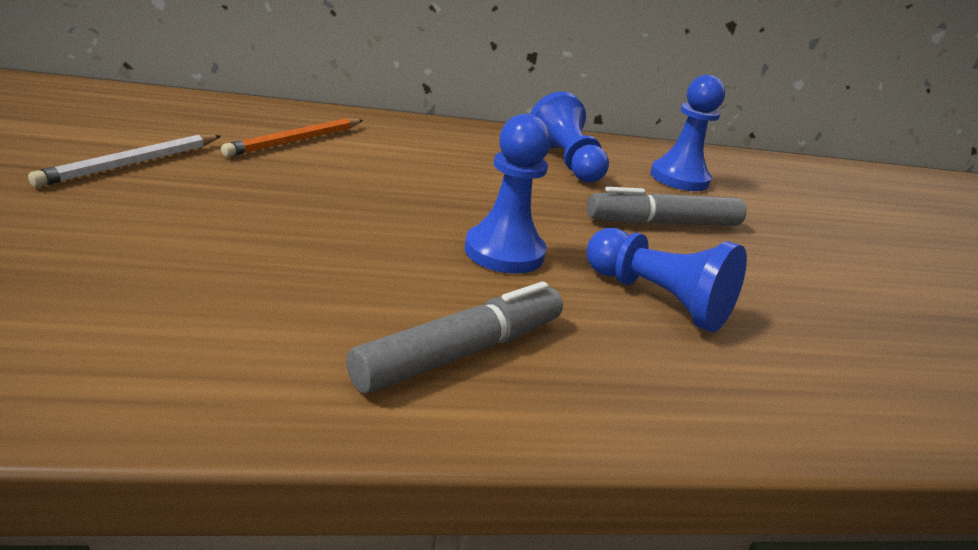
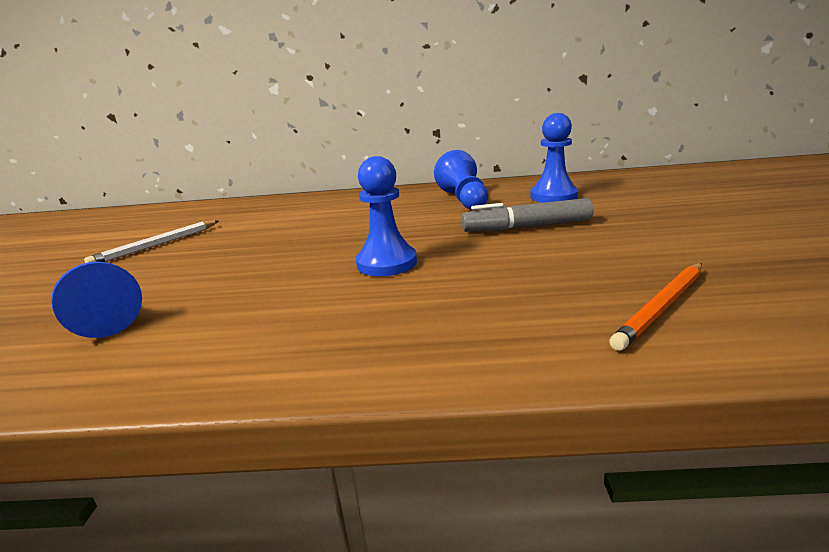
camera: 15 degrees right, 5 degrees down
orange pencil [221,118,363,157] -> orange pencil moved to [609,263,702,351]
grey marker [346,281,563,393] -> none
blue pawn [587,228,747,332] -> blue pawn moved to [51,262,142,338]

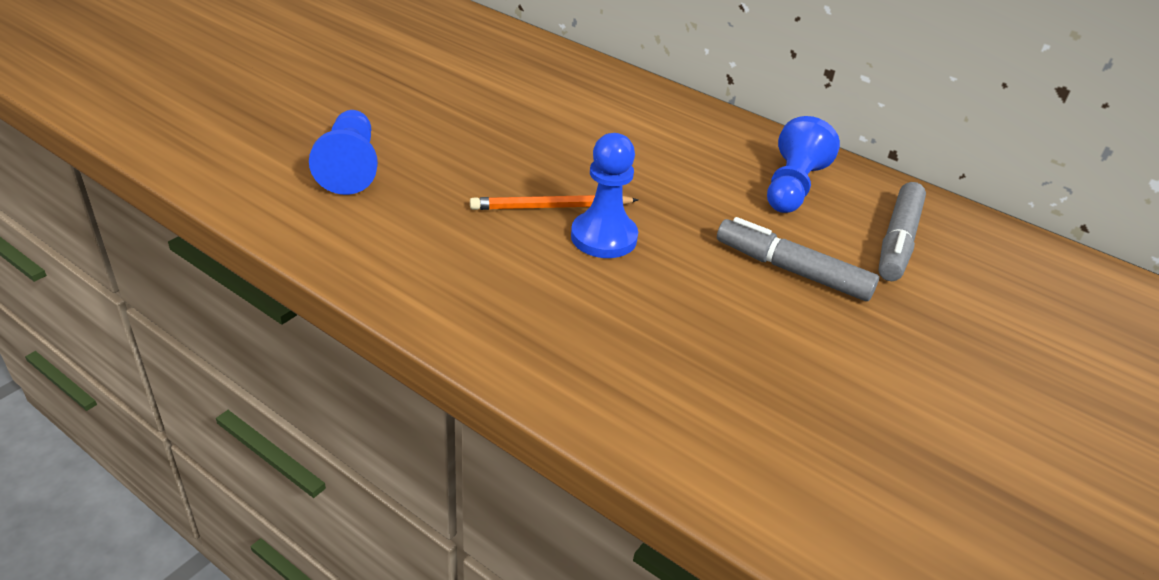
camera: 30 degrees right, 15 degrees up
white pencil [84,221,219,263] -> none
blue pawn [530,113,578,203] -> grey marker [878,182,926,281]
orange pencil [609,263,702,351] -> orange pencil moved to [470,195,638,210]

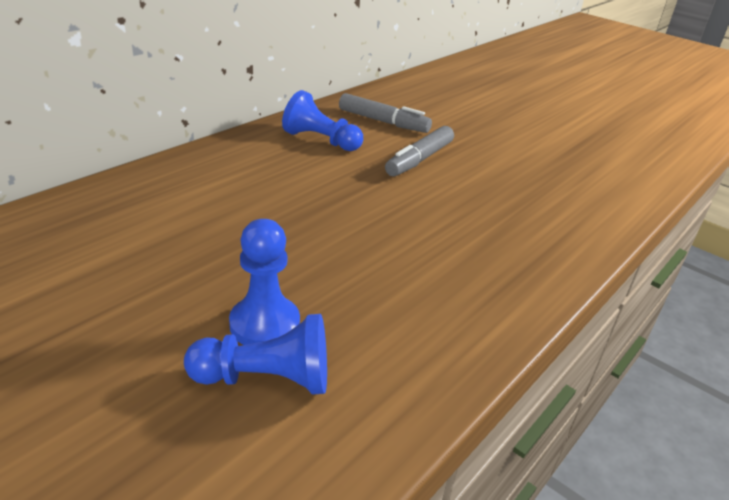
camera: 85 degrees left, 5 degrees down
orange pencil [470,195,638,210] -> none
blue pawn [571,133,638,258] -> blue pawn moved to [229,219,300,345]

